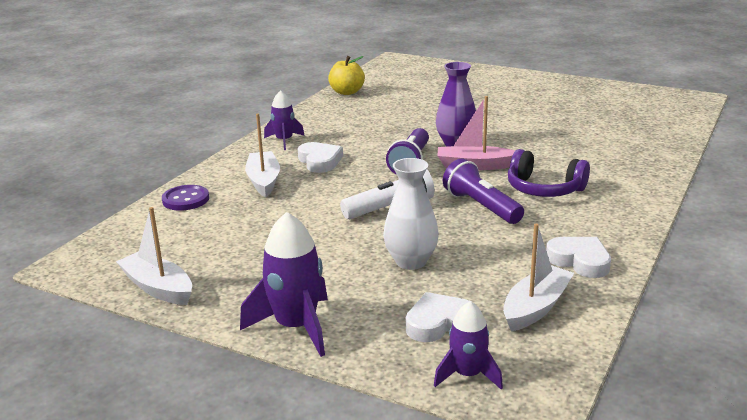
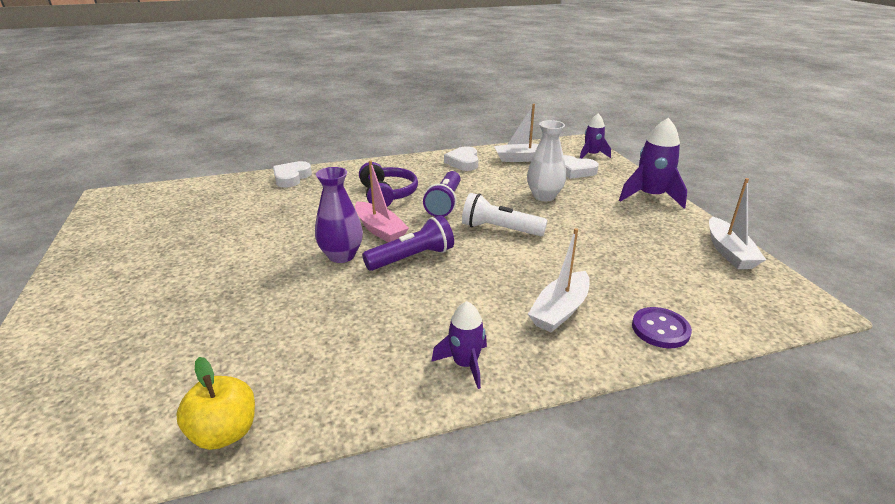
camera: 135 degrees left, 5 degrees up
white heart [298,142,343,173] -> white heart moved to [273,161,312,188]

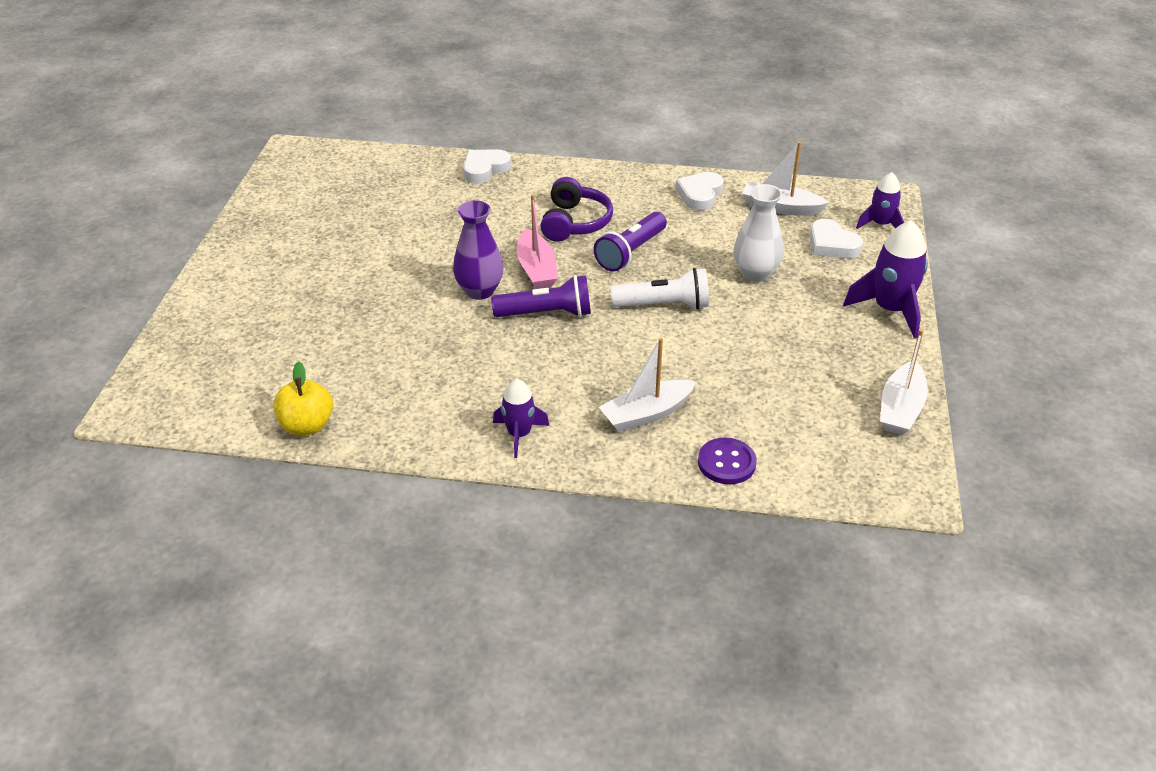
camera: 25 degrees right, 10 degrees up
white flashlight [462,193,548,236] -> white flashlight turned 135 degrees clockwise [610,268,709,309]

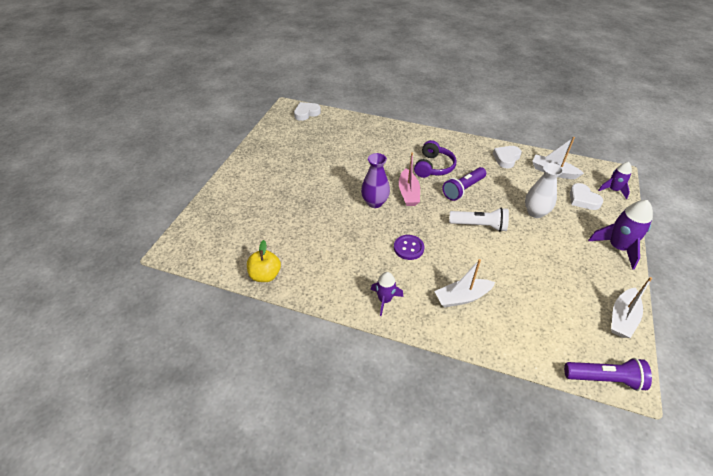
camera: 10 degrees right, 5 degrees up
white heart [463,149,511,184] -> white heart moved to [294,102,321,121]
purple flashlight [491,275,591,317] -> purple flashlight moved to [564,358,652,391]
purple button [698,438,757,484] -> purple button moved to [394,235,424,260]

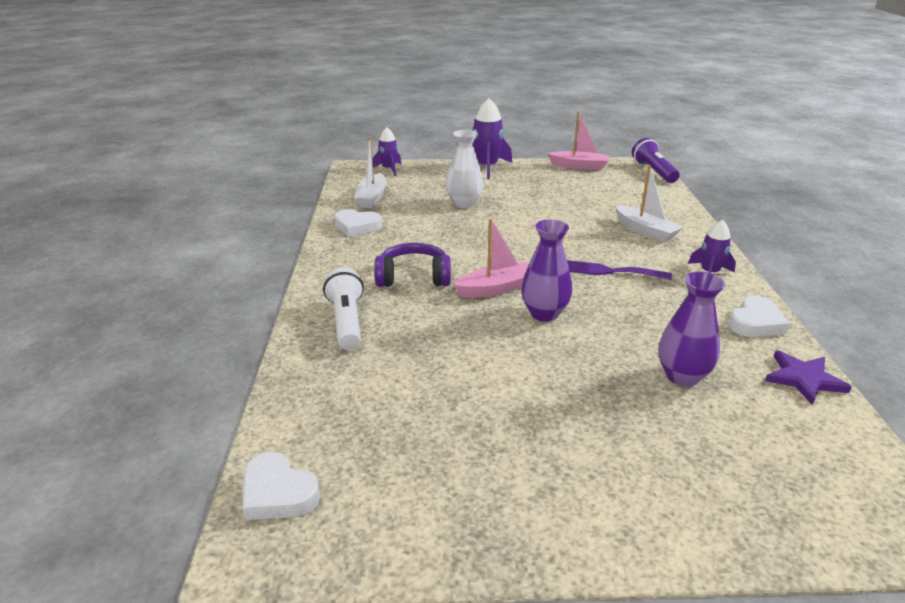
camera: 110 degrees left, 15 degrees down
yellow apple [247,240,281,282] -> purple star [765,351,852,405]
purple button [394,235,424,260] -> purple fork [567,260,672,280]
purple flashlight [443,167,486,201] -> none
white flashlight [449,207,509,232] -> white flashlight moved to [323,268,364,350]
white heart [570,183,603,210] -> white heart moved to [729,296,790,337]
white boat [611,277,652,338] -> pink boat [547,112,609,170]
none -> purple vase [659,272,725,387]

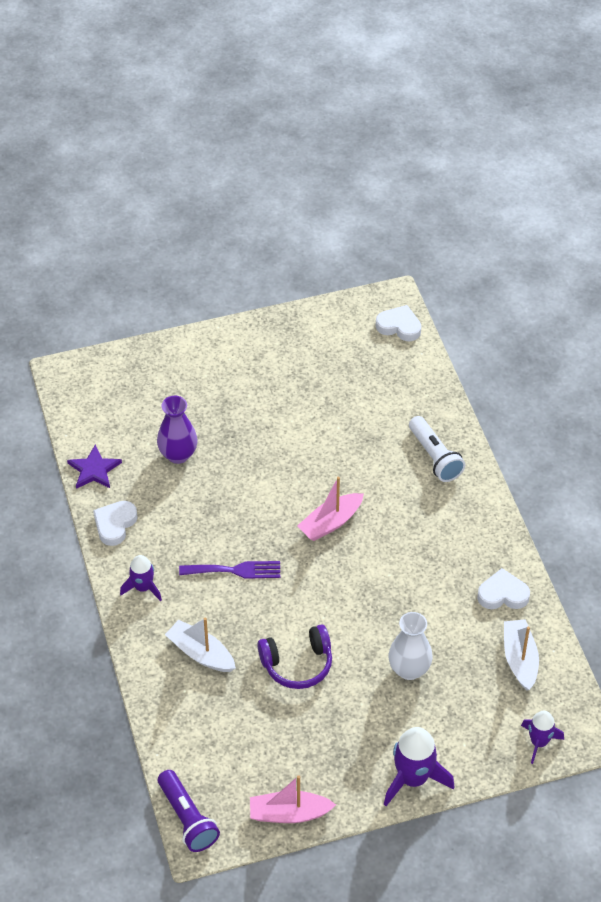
camera: 165 degrees right, 20 degrees up
purple headphones [374,243,451,287] -> purple headphones moved to [257,625,332,689]
purple vase [521,219,572,322] -> none

